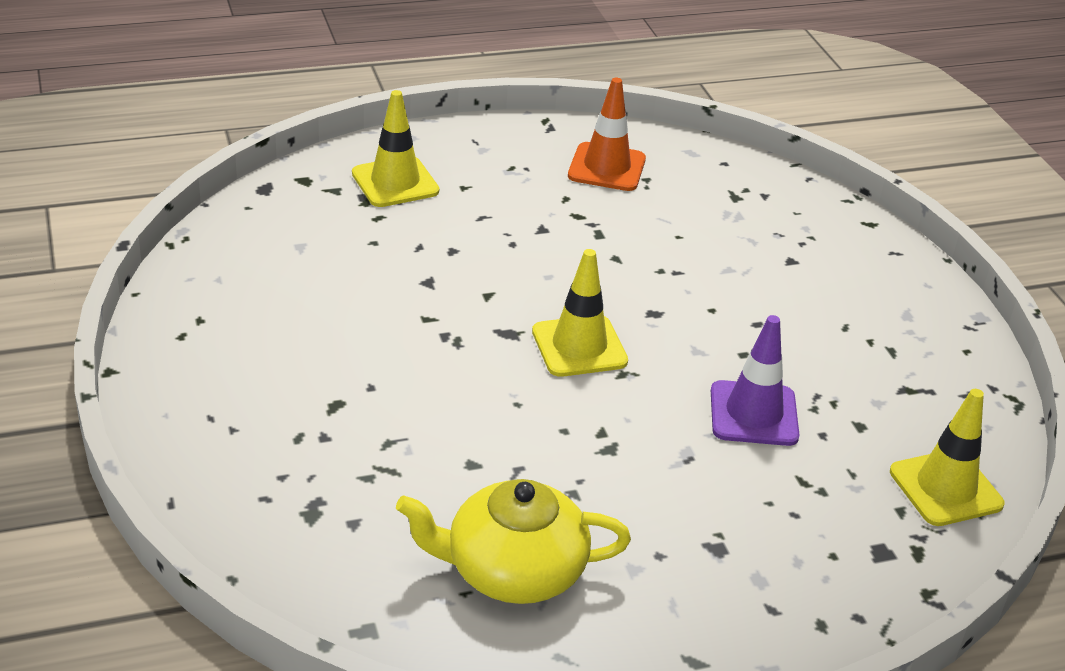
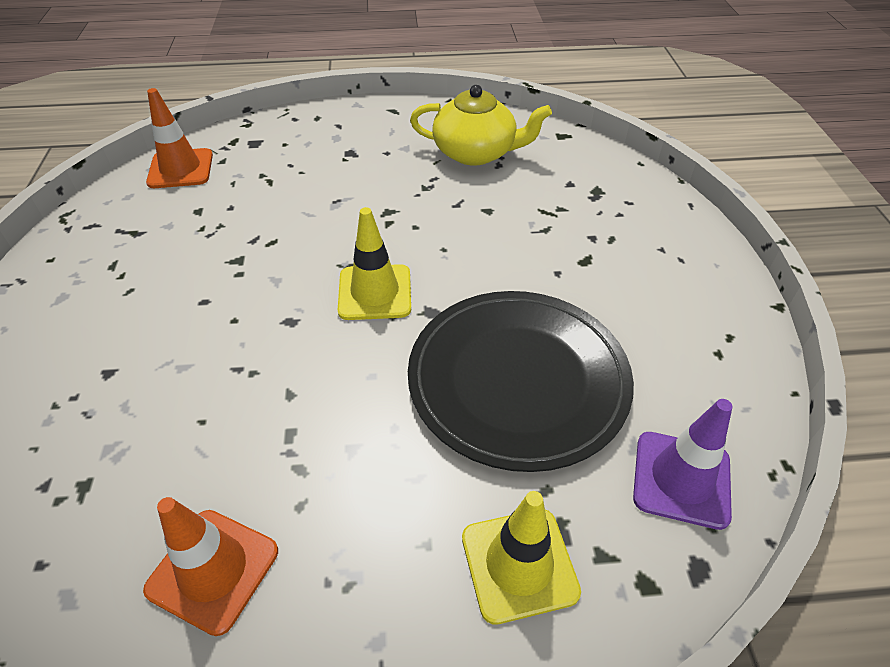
camera: 165 degrees left, 10 degrees up
purple traffic cone [711,315,799,446] -> purple traffic cone moved to [633,399,733,530]
yellow traffic cone [890,389,1004,526] -> orange traffic cone [146,88,213,188]
none -> black plate [408,291,634,472]

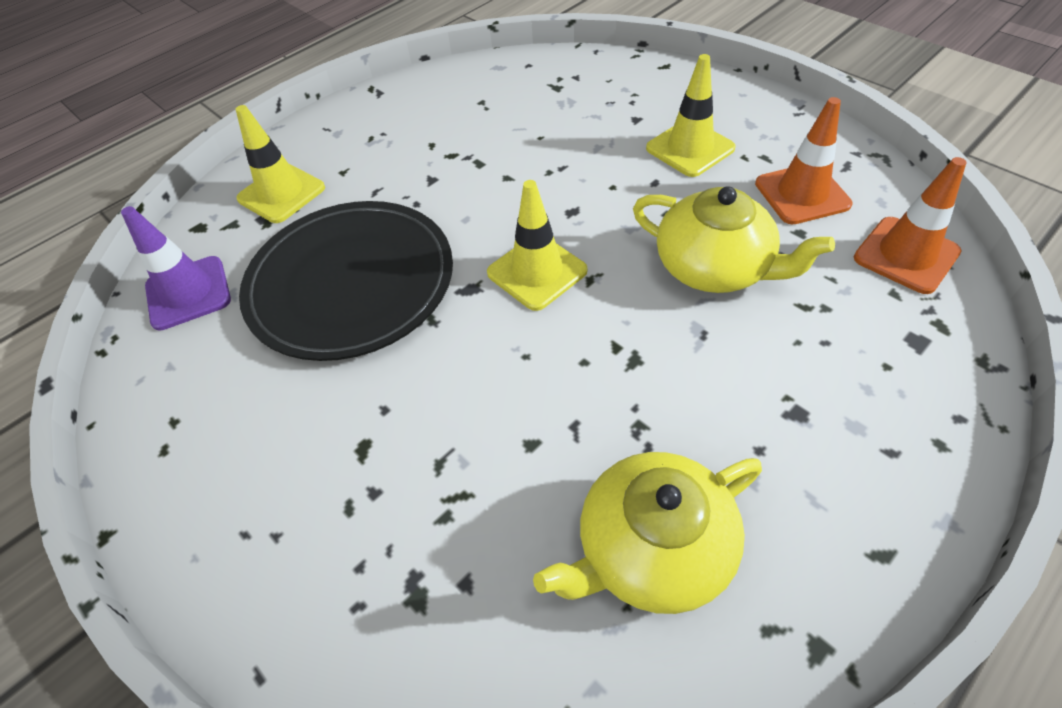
camera: 145 degrees right, 5 degrees up
orange traffic cone [143,497,278,636] -> orange traffic cone moved to [755,97,853,225]
none -> yellow teapot [633,186,835,293]
none -> yellow traffic cone [646,54,736,177]

